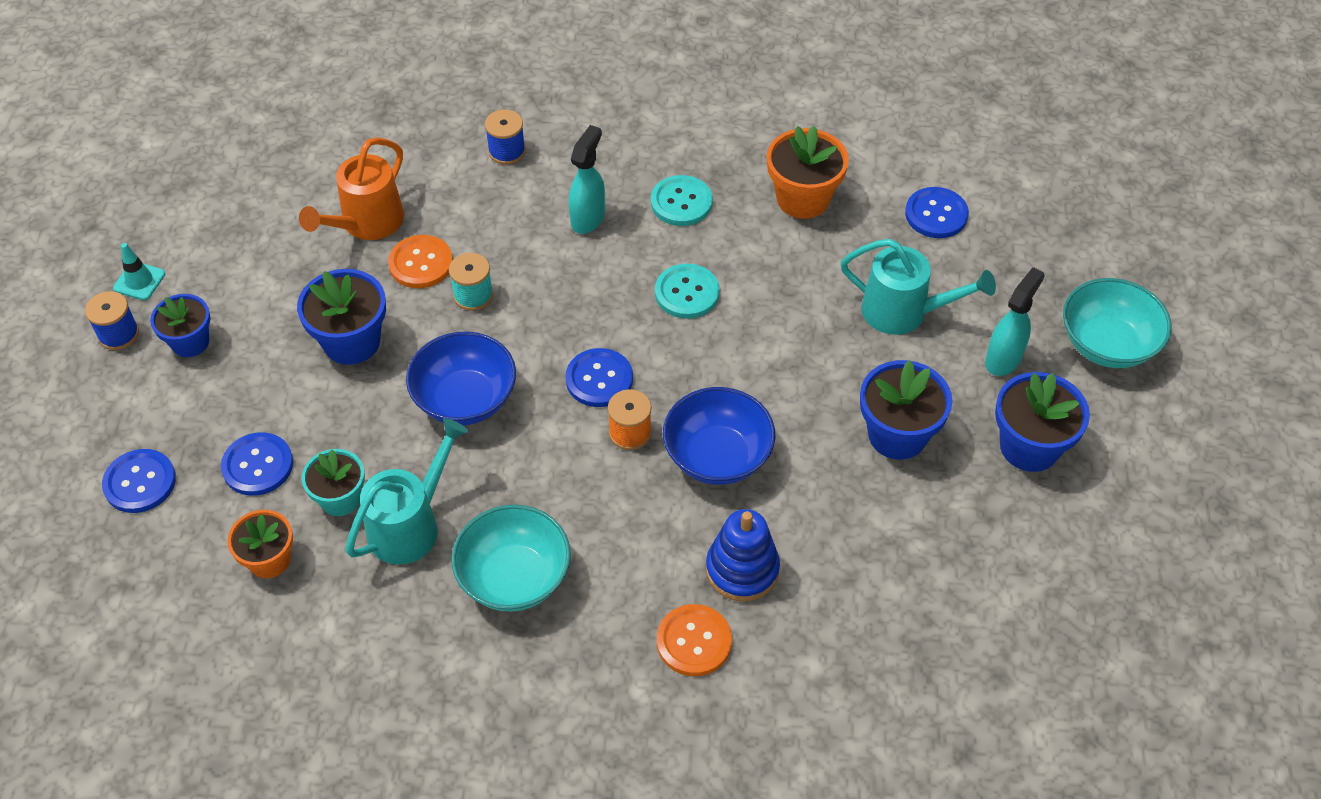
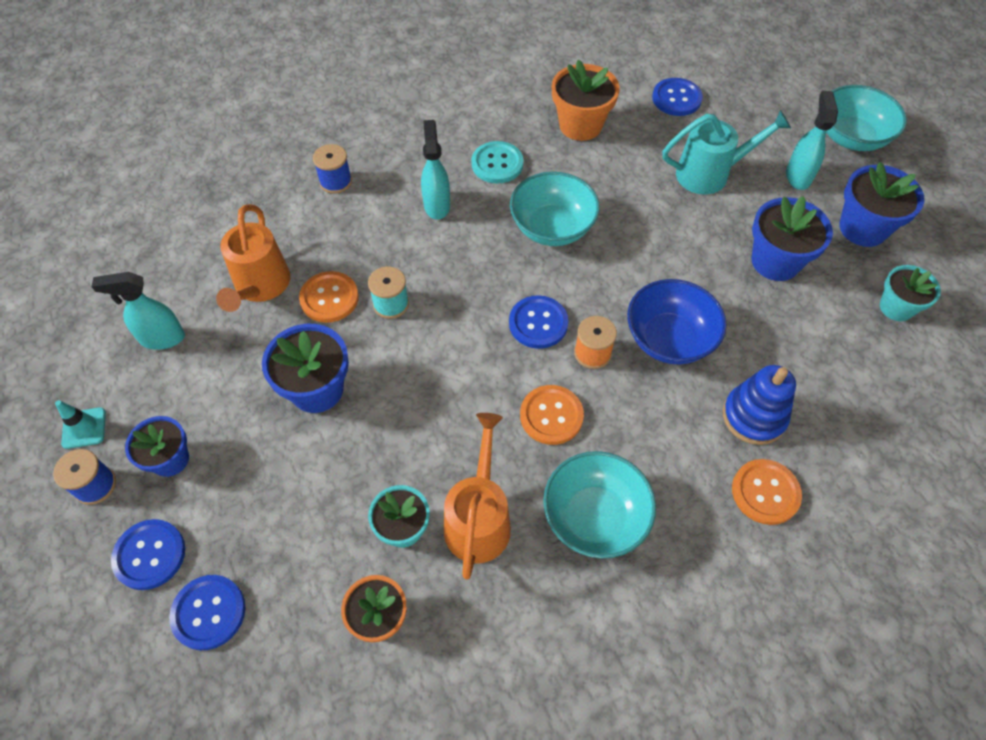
camera: 30 degrees left, 5 degrees up
blue button [221,432,293,496] -> blue button moved to [111,519,185,590]
turquoise watering can [345,418,468,565] -> orange watering can [444,413,511,579]
blue bowl [406,331,516,425] -> none
turquoise button [655,264,720,319] -> turquoise bowl [510,172,600,246]
none -> turquoise spray bottle [92,272,185,350]
none -> orange button [520,385,584,445]
none -> turquoise flower pot [880,265,941,321]

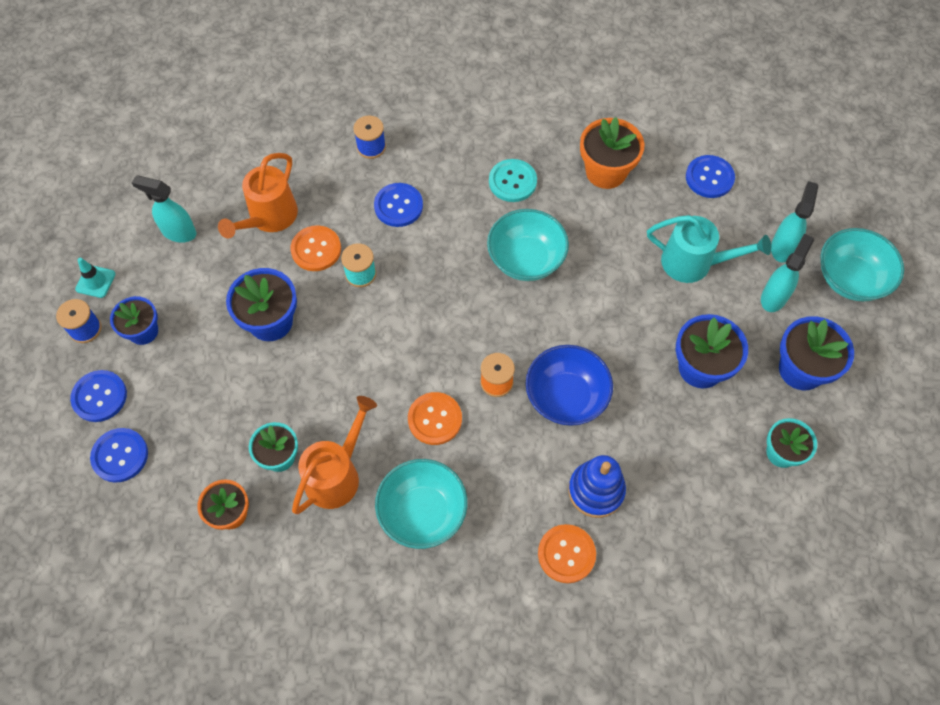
camera: 25 degrees right, 5 degrees up
turquoise spray bottle [421,120,450,220] -> turquoise spray bottle moved to [771,181,818,263]
blue button [509,295,568,349] -> blue button moved to [374,183,423,227]

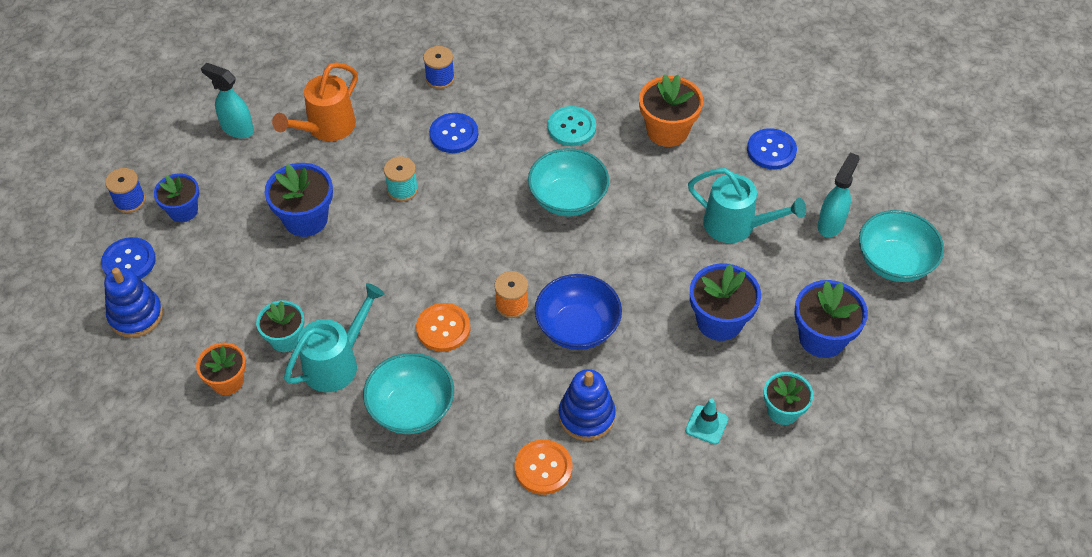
camera: 10 degrees right, 10 degrees down
turquoise traffic cone [75,258,115,298] -> turquoise traffic cone moved to [685,398,729,445]
blue button [90,428,148,483] -> blue stacking toy [104,268,163,338]
orange button [290,225,341,271] -> none
orange watering can [292,396,377,514] -> turquoise watering can [284,283,385,392]
turquoise spray bottle [761,234,814,312] -> none

